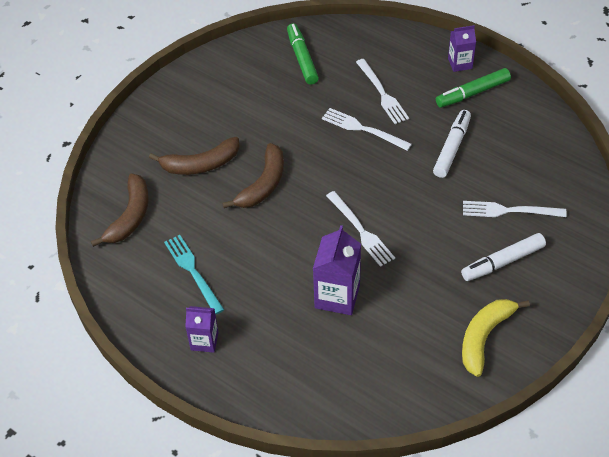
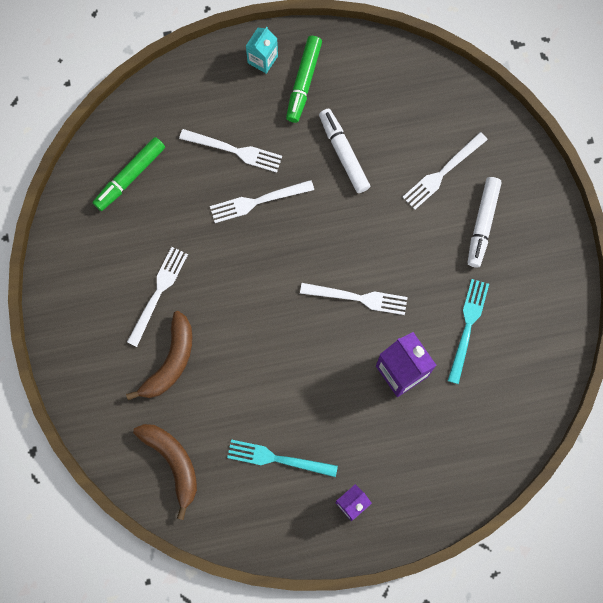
camera: 50 degrees left, 25 degrees up
brown banana [222,143,284,208] -> none
green marker [287,23,319,85] -> green marker turned 75 degrees counterclockwise [92,137,165,211]
purple carton [448,25,476,72] -> turquoise carton [246,27,278,74]
yellow banana [462,299,530,377] -> none
none -> white fork [127,247,188,347]
none -> turquoise fork [448,279,489,384]

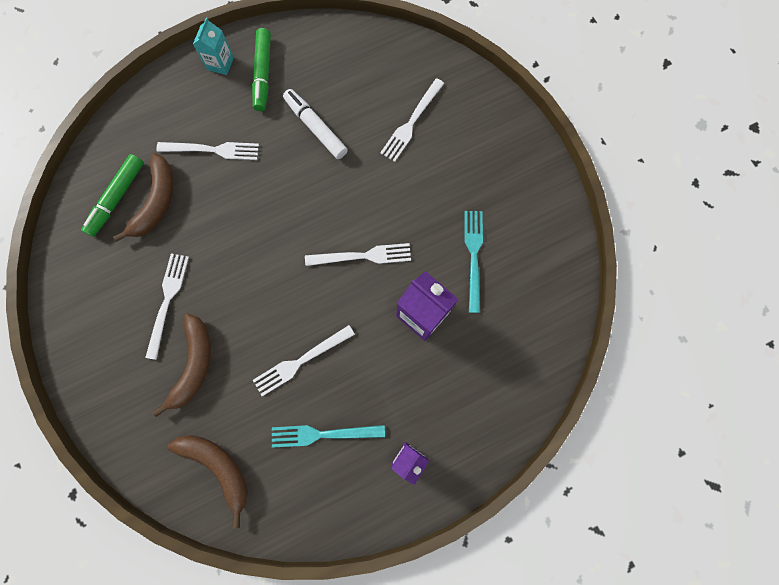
camera: 15 degrees left, 0 degrees up
white fork [210,180,314,223] -> white fork moved to [253,325,355,396]
white marker [467,177,502,268] -> none
none -> brown banana [113,153,174,242]

